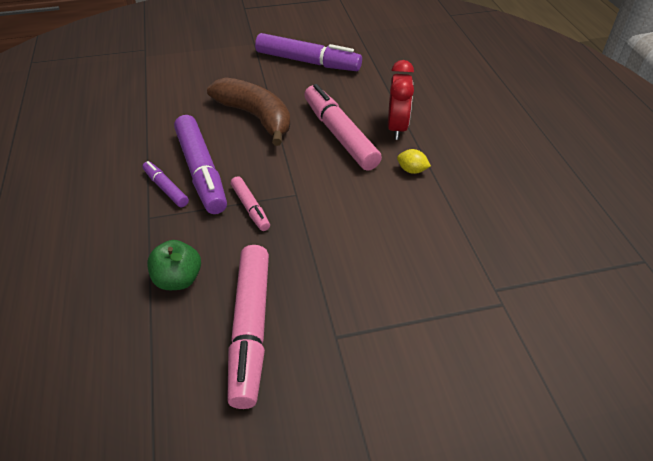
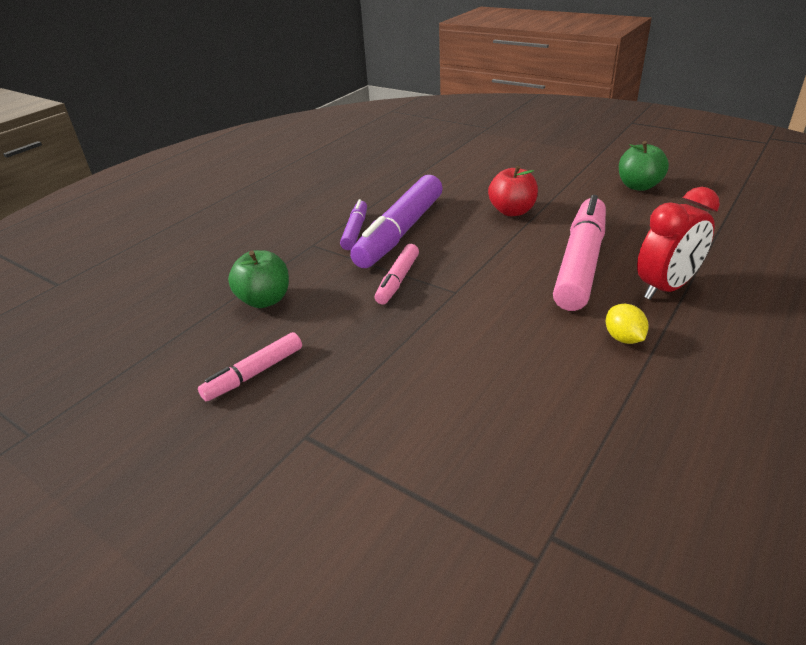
camera: 50 degrees right, 10 degrees down
brown banana [207,77,290,146] -> red apple [488,165,538,216]
pink marker [227,245,269,409] -> pink marker [198,332,302,401], size x0.52
purple marker [255,33,362,71] -> green apple [619,141,669,191]

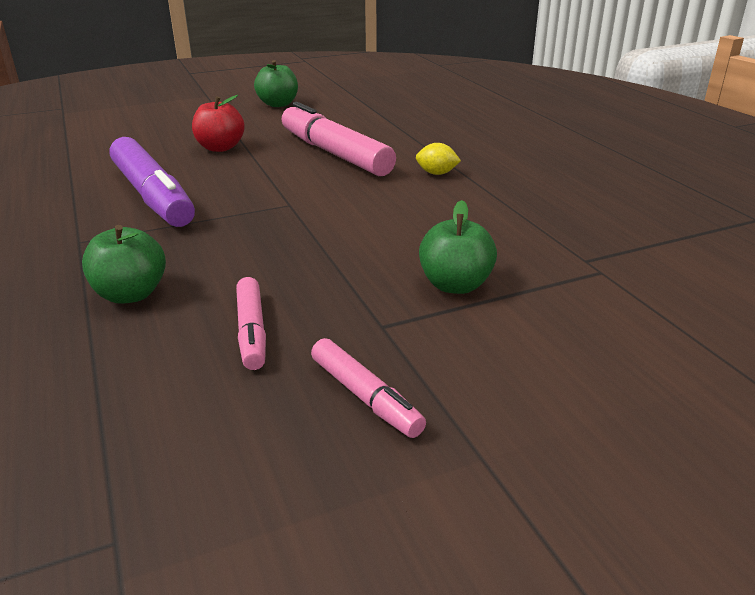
camera: 60 degrees left, 5 degrees down
purple marker [340,199,367,250] -> none
pink marker [375,244,419,304] -> pink marker moved to [311,338,426,438]
red clock [637,187,720,300] -> none
none -> green apple [419,200,497,294]

